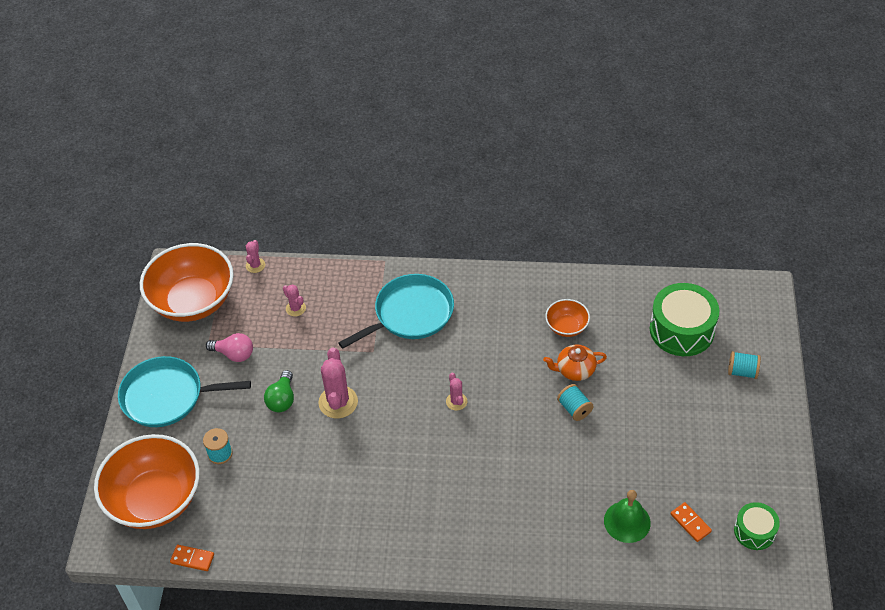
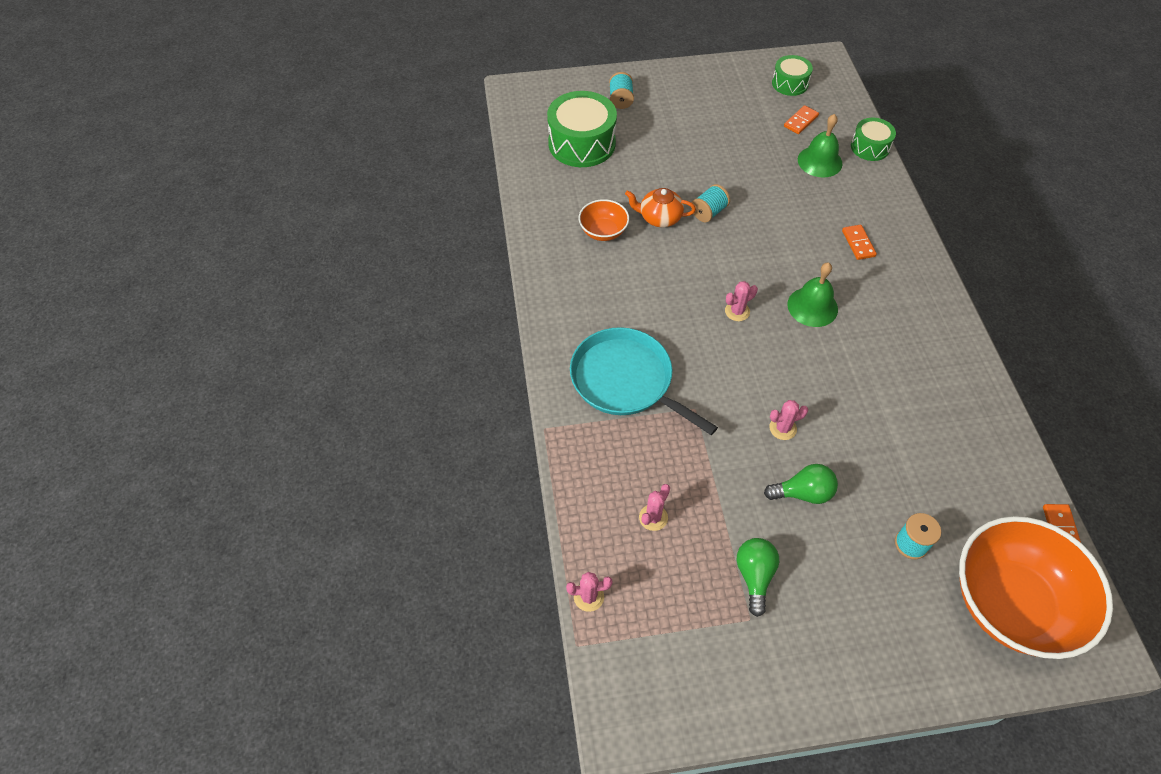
camera: 105 degrees left, 5 degrees up
turquoise pan [118,356,251,427] -> none
orange bowl [140,243,234,322] -> none
pink light bulb [206,333,253,362] -> green light bulb [736,538,779,617]
pink cactus [318,347,358,419] -> pink cactus [770,400,808,440], size x0.54
orange teapot [543,344,607,381] -> orange teapot turned 120 degrees clockwise [625,188,696,227]
none -> green bell [787,263,838,327]
none -> orange domino [842,225,877,260]
none -> green drum [851,118,896,161]

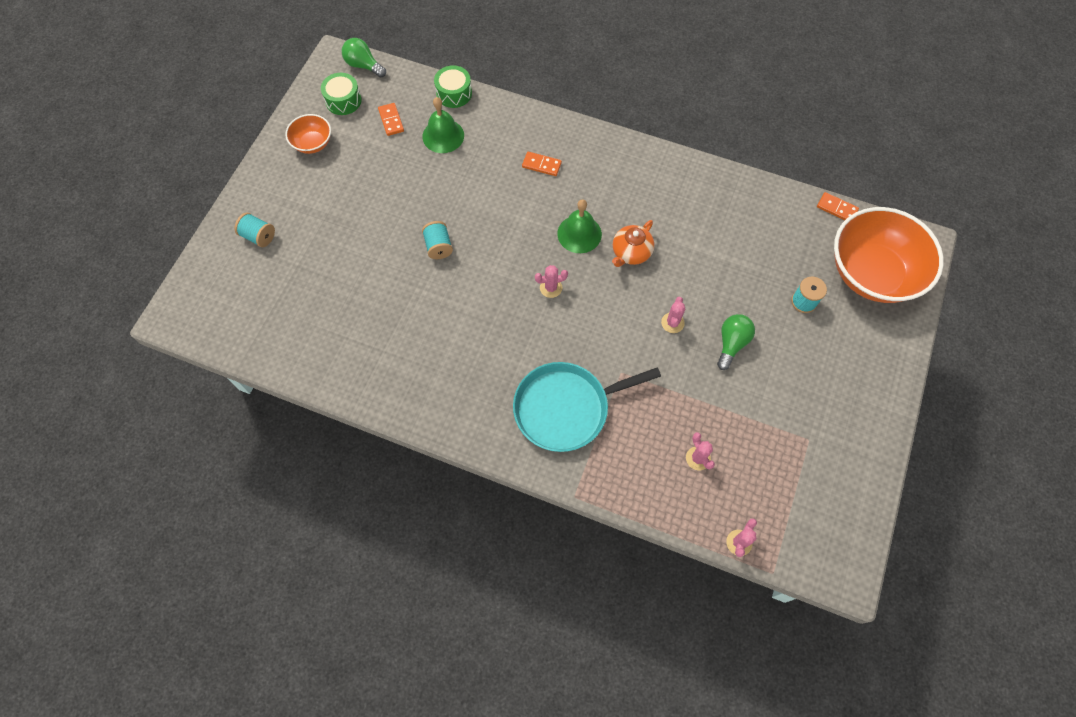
camera: 60 degrees left, 10 degrees up
green drum [547,91,617,167] -> none
orange bowl [579,199,629,241] -> orange bowl moved to [285,114,331,154]
orange teapot [625,188,696,227] -> orange teapot moved to [612,220,654,267]
pink cactus [725,281,758,321] -> pink cactus turned 75 degrees clockwise [535,265,568,298]
green light bulb [736,538,779,617] -> green light bulb moved to [342,38,386,78]

